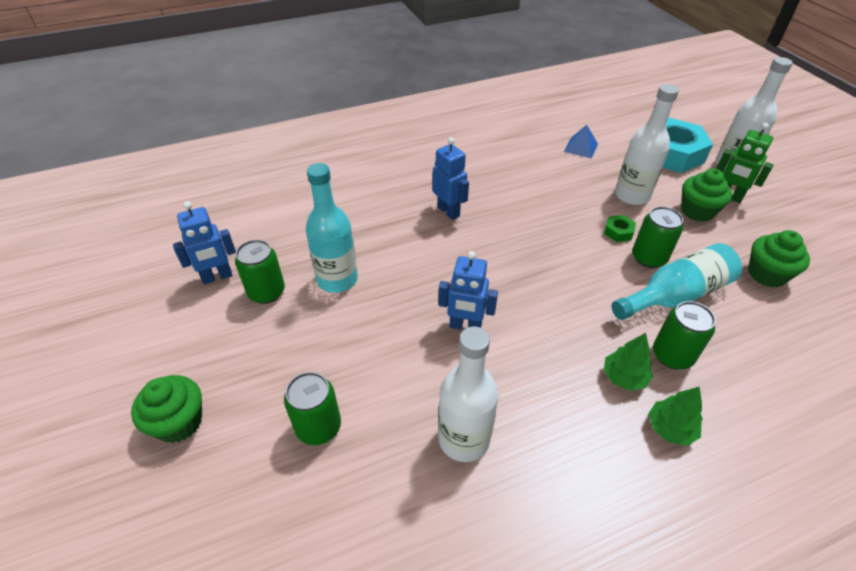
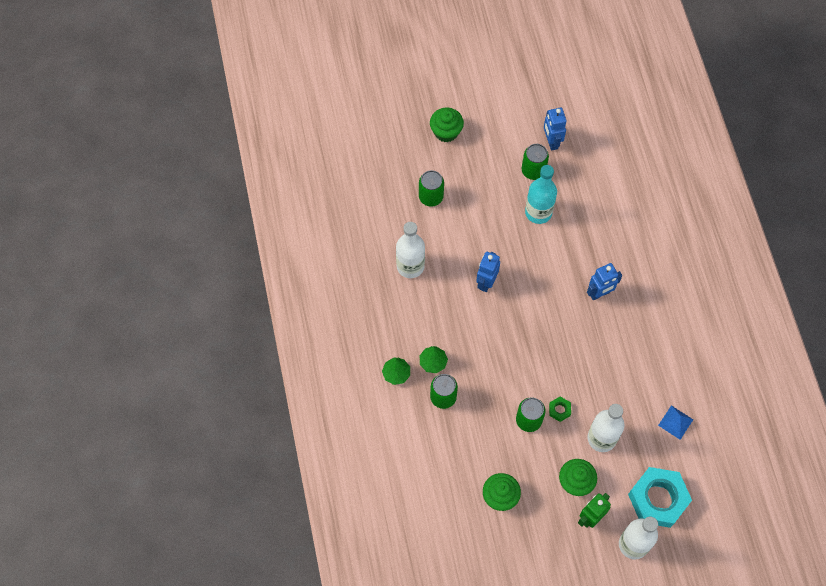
camera: 100 degrees right, 20 degrees up
turquoise bottle [612,243,742,320] -> none

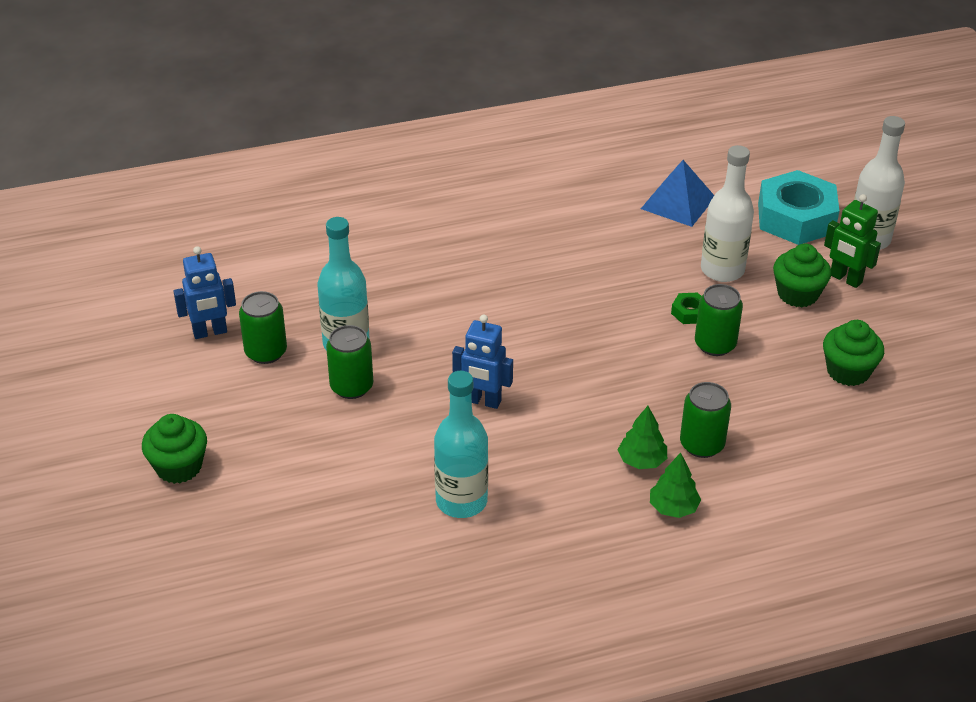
camera: 95 degrees left, 25 degrees down
white bottle [396,222,425,278] -> turquoise bottle [434,371,488,518]
green can [419,170,444,207] -> green can moved to [326,325,373,399]
blue robot [587,263,622,300] -> none
blue pyramid [658,405,693,440] -> blue pyramid [641,160,714,227], size x1.53

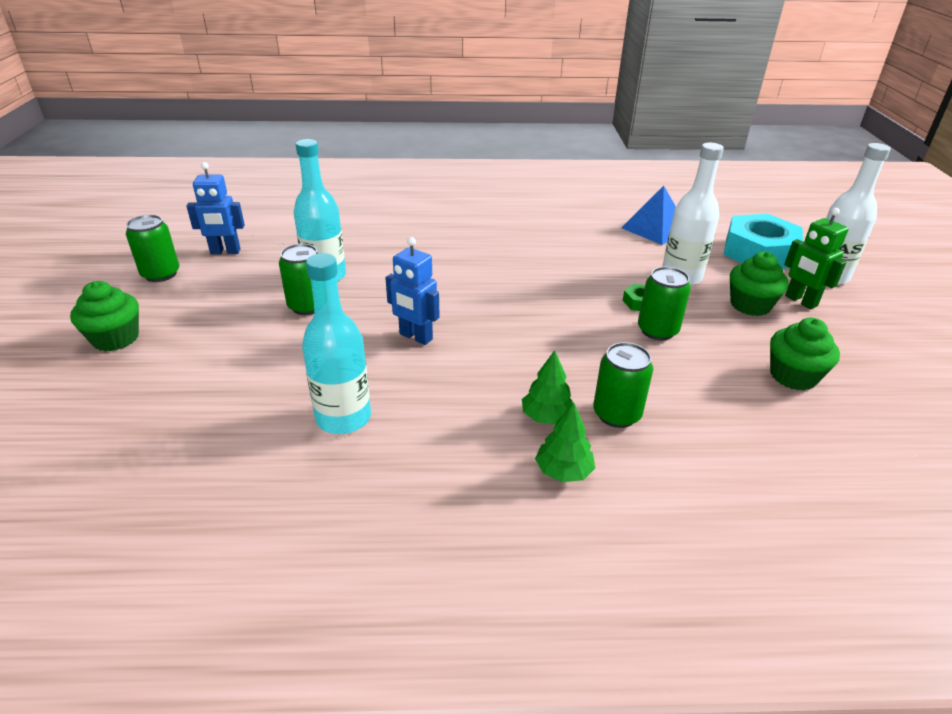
camera: 15 degrees right, 5 degrees down
green can [239,291,287,364] -> green can moved to [126,215,179,282]

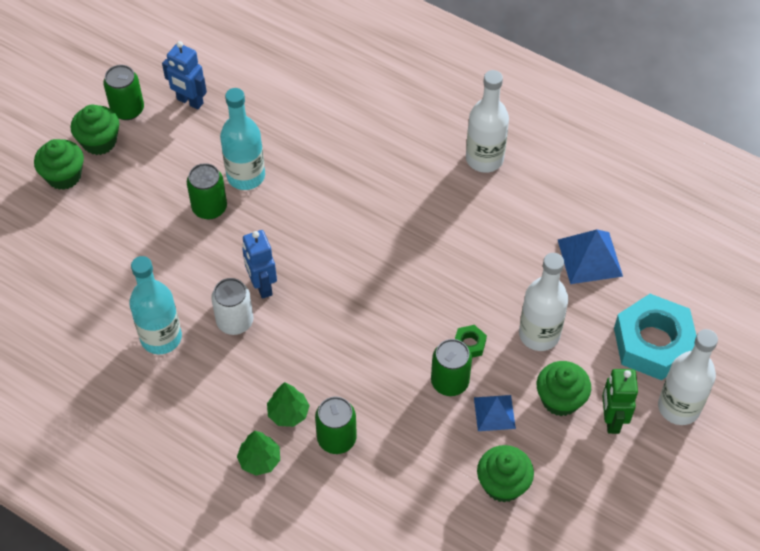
camera: 35 degrees right, 20 degrees up
none -> green cupcake [71,105,119,155]
none -> white can [211,278,253,335]
none -> white bottle [466,70,509,173]
none -> blue pyramid [474,395,516,431]

